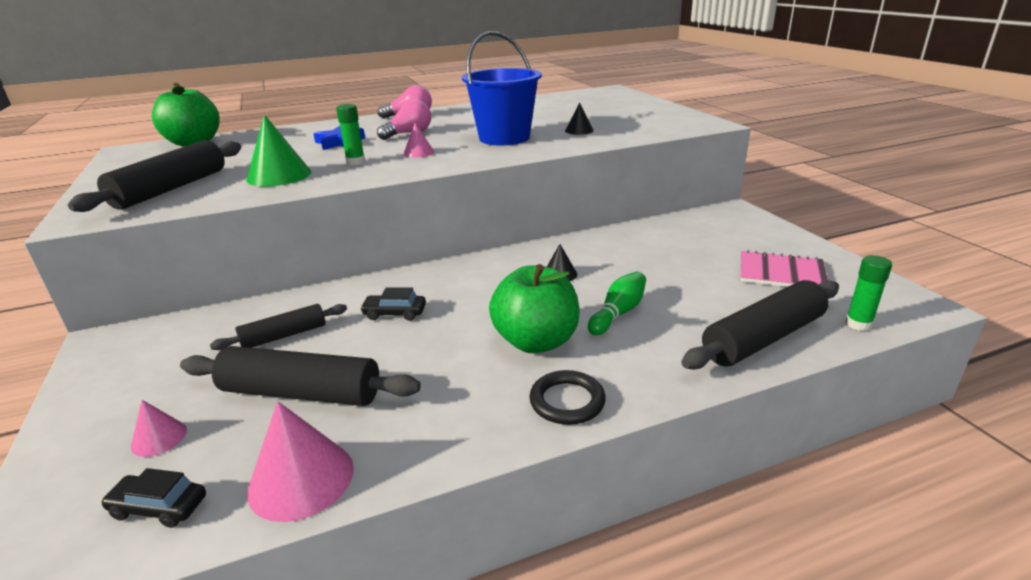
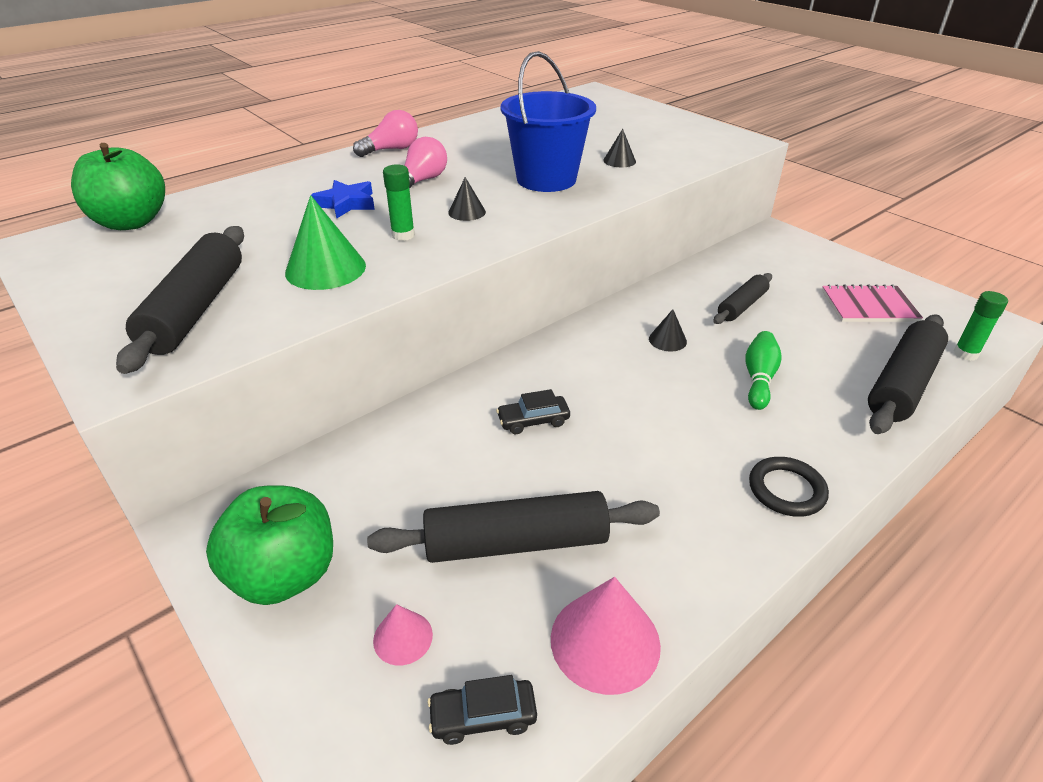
camera: 20 degrees left, 10 degrees up
black rolling pin [210,304,347,350] -> black rolling pin moved to [713,273,772,324]
pink cone [403,123,434,158] -> black cone [448,177,486,221]
green apple [489,264,580,353] -> green apple moved to [206,485,333,605]

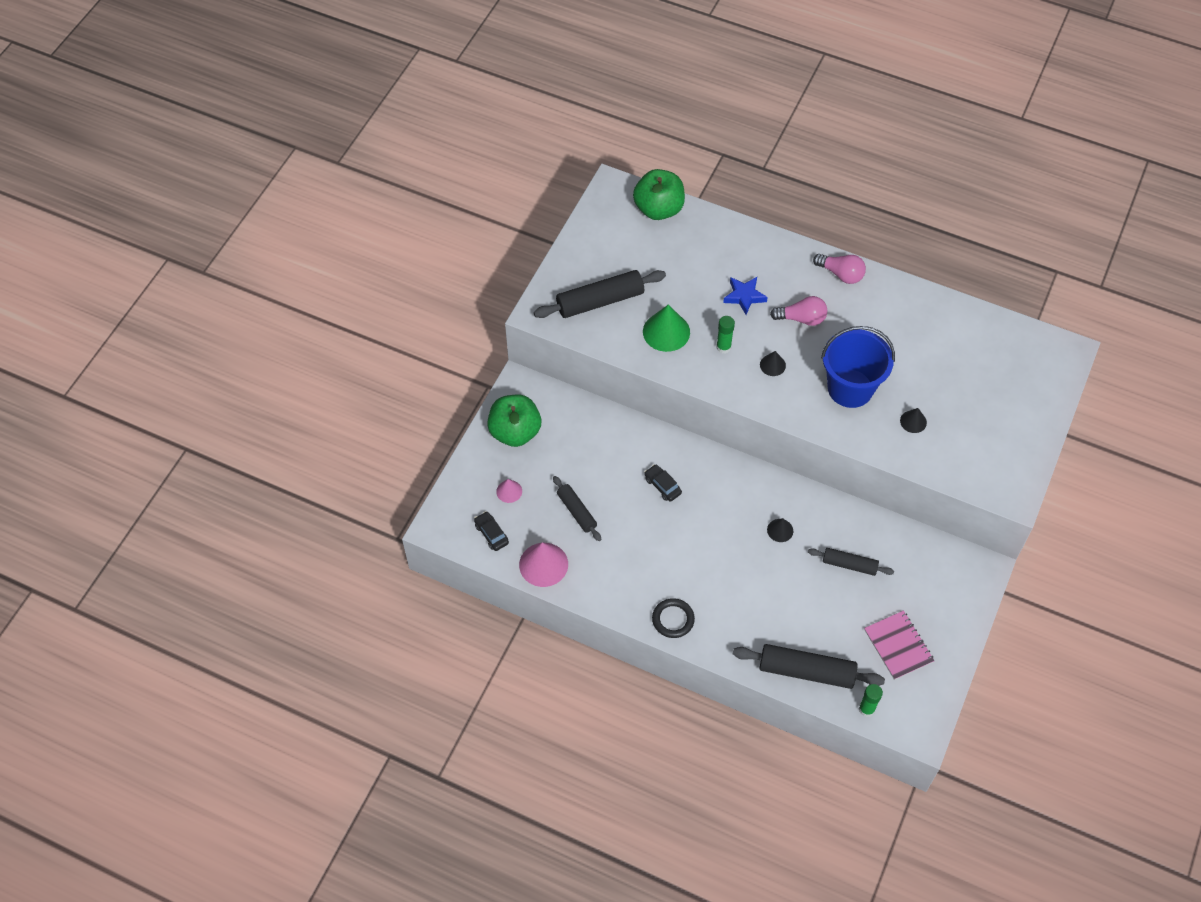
camera: 65 degrees right, 20 degrees up
black rolling pin [367,491,660,563] -> black rolling pin [553,476,601,541], size x0.60
green bowling pin [746,331,782,410] -> none

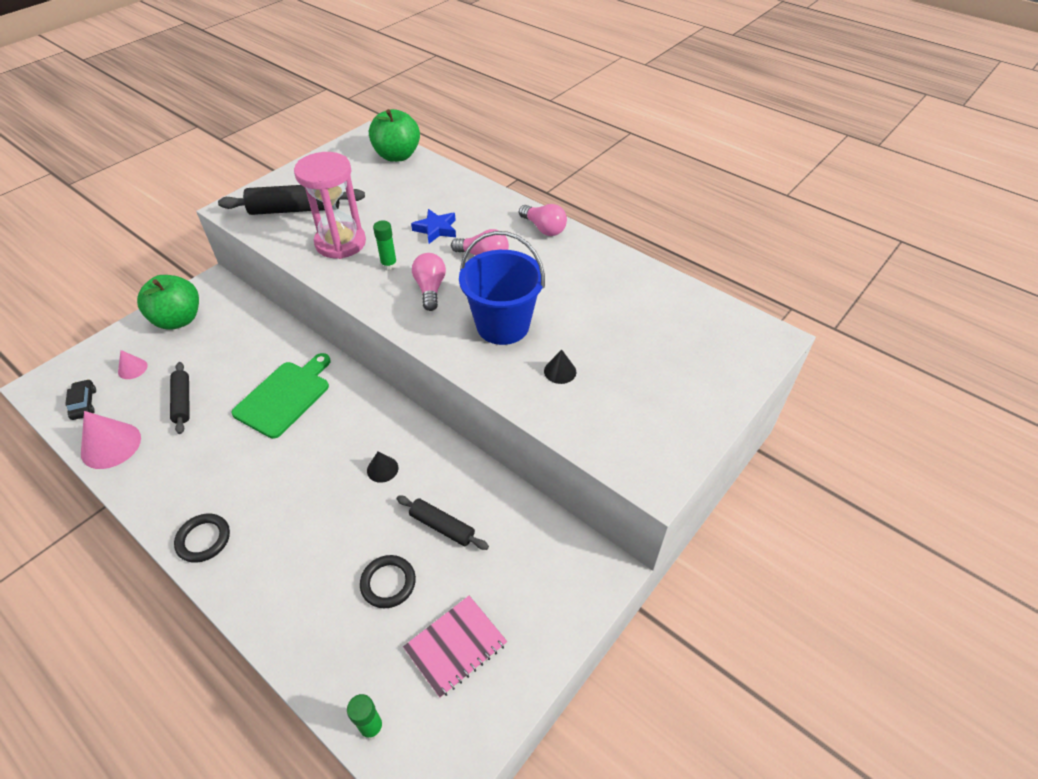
camera: 15 degrees right, 10 degrees down
green cone [643,305,690,352] -> pink hourglass [294,152,366,259]
black car [644,464,682,502] -> green cutting board [231,353,331,439]
black rolling pin [733,644,885,689] -> none
black cone [760,351,786,376] -> pink light bulb [412,253,446,311]
pink notebook [864,610,935,680] -> pink notebook turned 60 degrees clockwise [403,596,507,698]
none -> black ring [360,555,416,608]

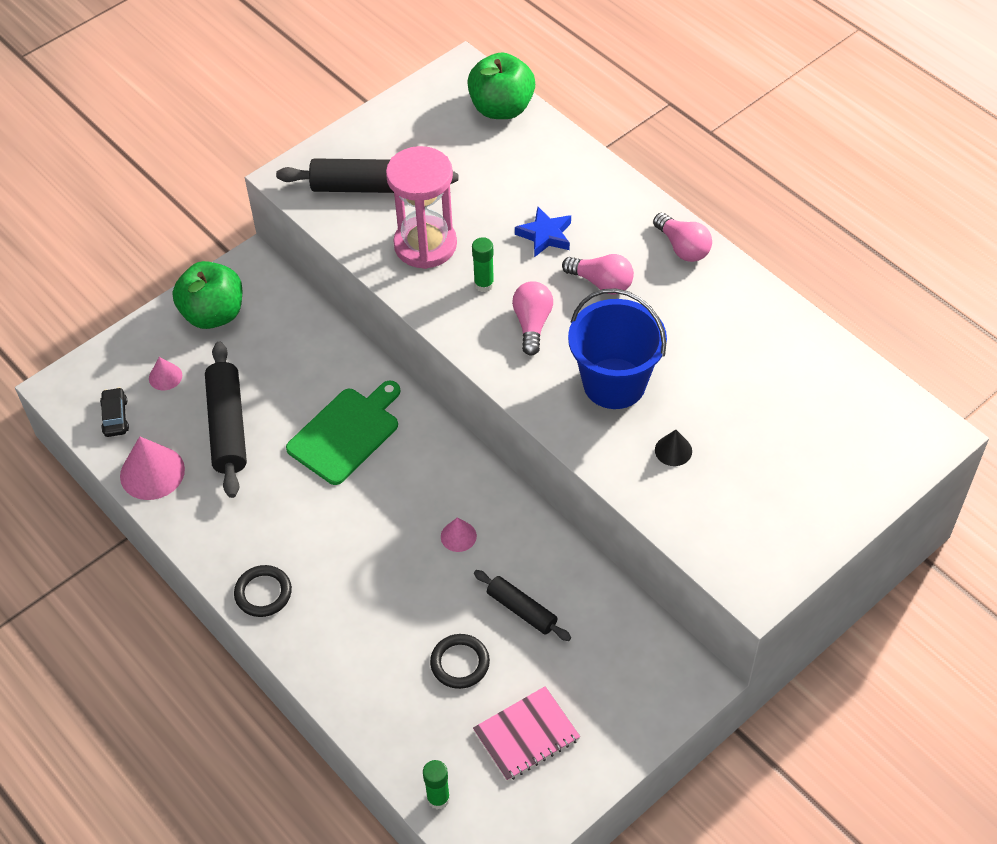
camera: 10 degrees right, 5 degrees up
black rolling pin [170,362,190,434] -> black rolling pin [205,342,247,498], size x1.68
black cone [367,452,398,483] -> pink cone [441,518,477,552]

